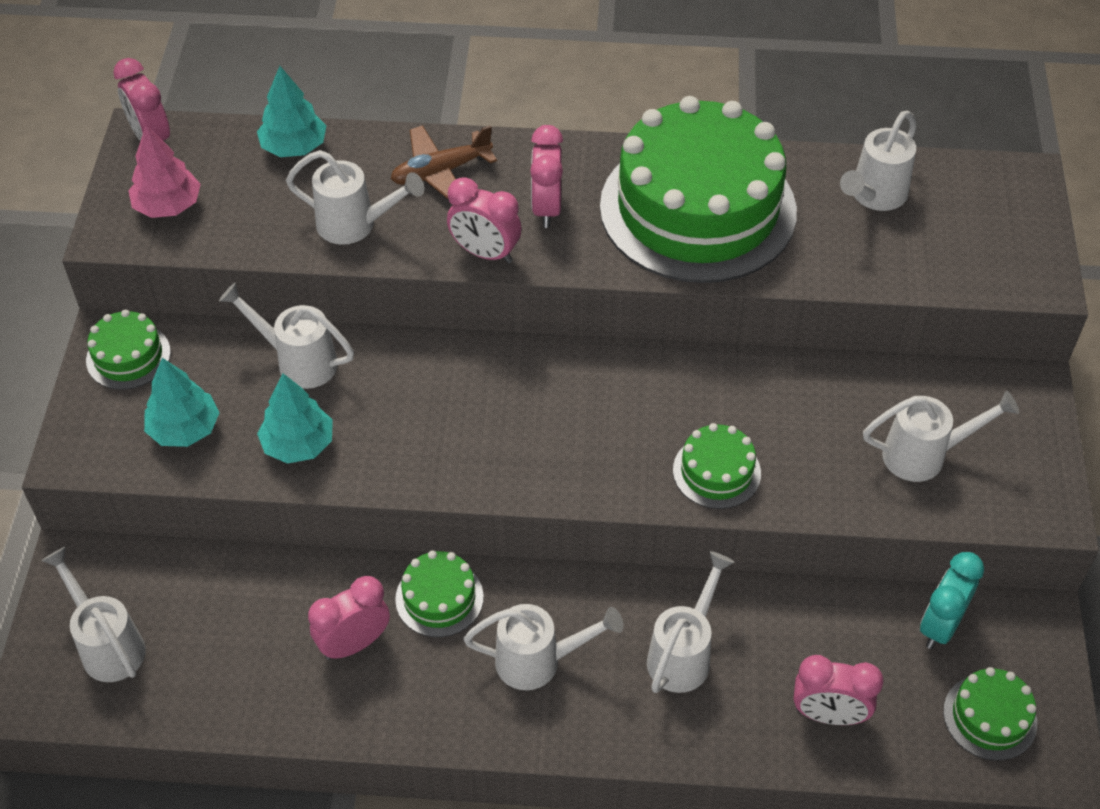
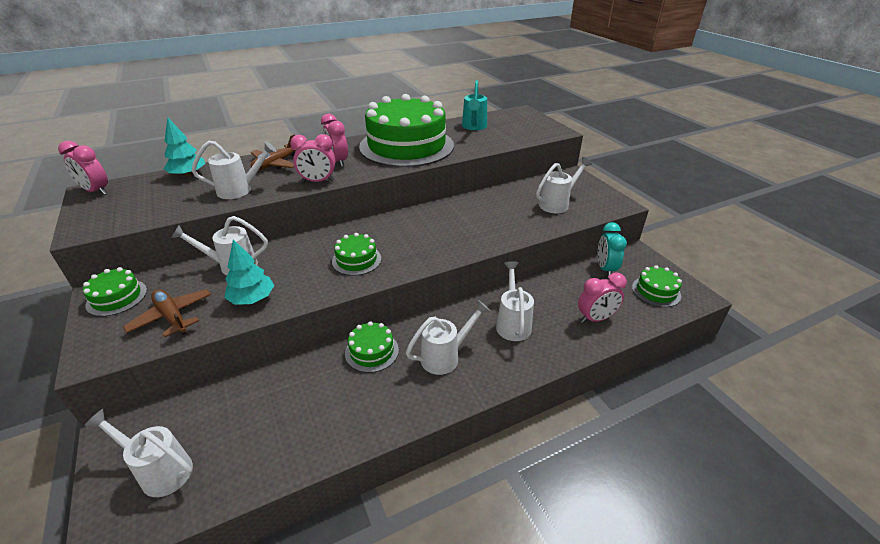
camera: 30 degrees left, 15 degrees down
pink tree [128,125,201,218] -> none
turquoise tree [144,358,220,447] -> brown plane [123,289,211,337]
pink clock [308,576,390,660] -> none
green cake [673,423,761,509] -> green cake moved to [332,233,381,276]
white watering can [840,111,917,211] -> turquoise watering can [462,80,487,130]

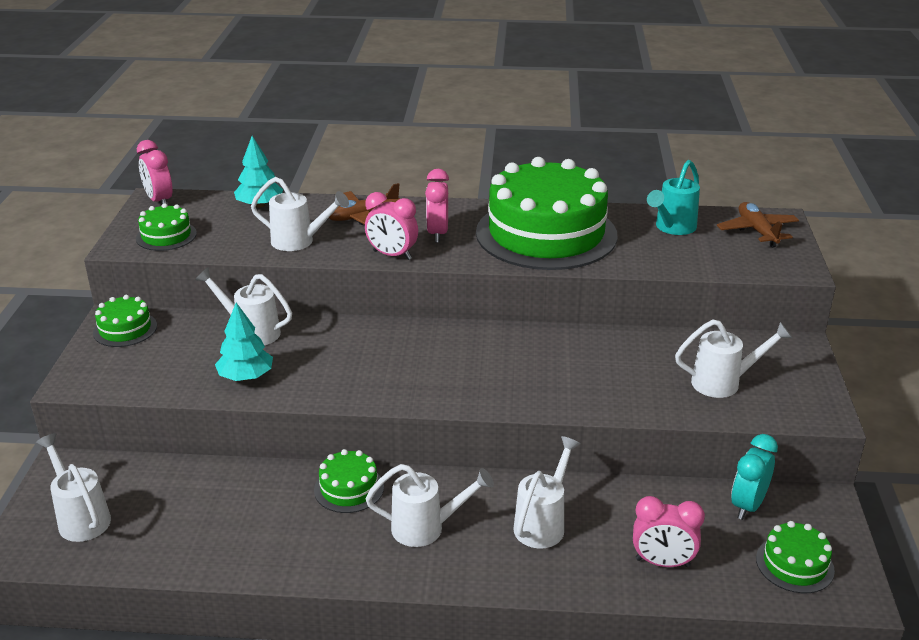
camera: 30 degrees right, 5 degrees down
brown plane [123,289,211,337] -> brown plane moved to [717,202,799,248]
green cake [332,233,381,276] -> green cake moved to [136,203,197,251]

